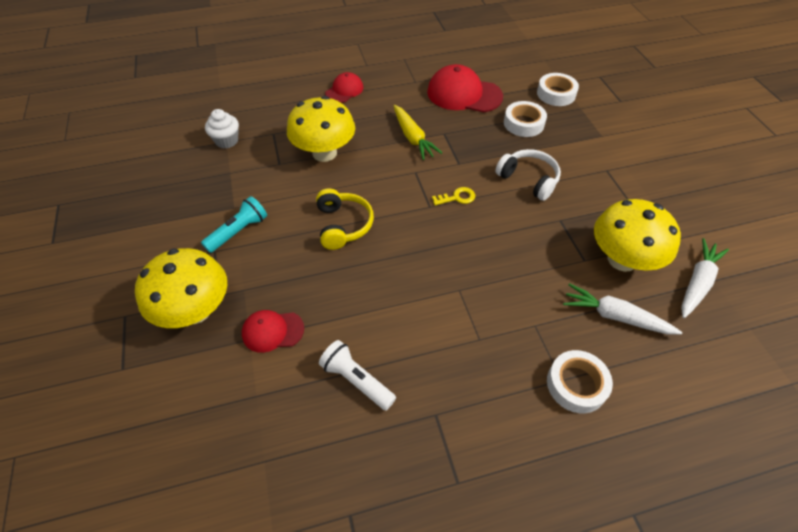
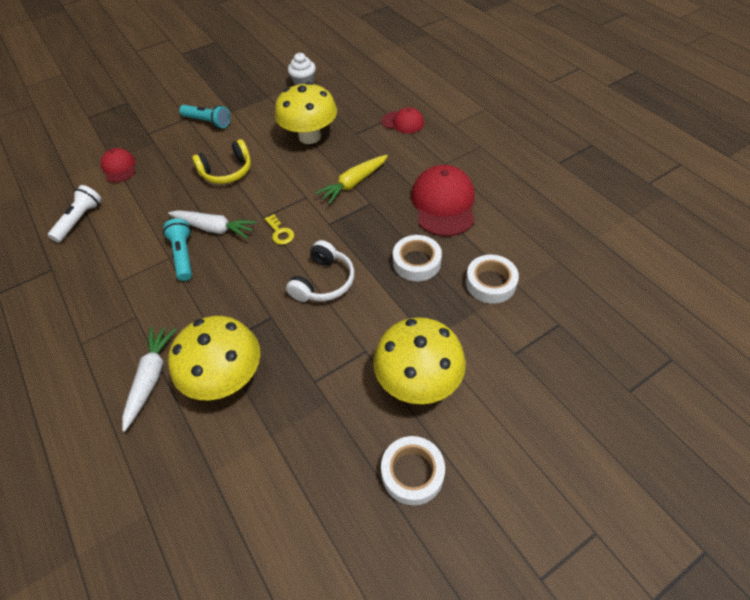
camera: 75 degrees right, 0 degrees up
yellow mushroom [135,248,227,328] -> yellow mushroom moved to [373,317,466,404]
white tape [547,350,613,413] -> white tape moved to [381,436,445,505]
white carrot [681,238,729,318] -> white carrot moved to [168,210,257,239]
none -> turquoise flashlight [163,218,192,281]

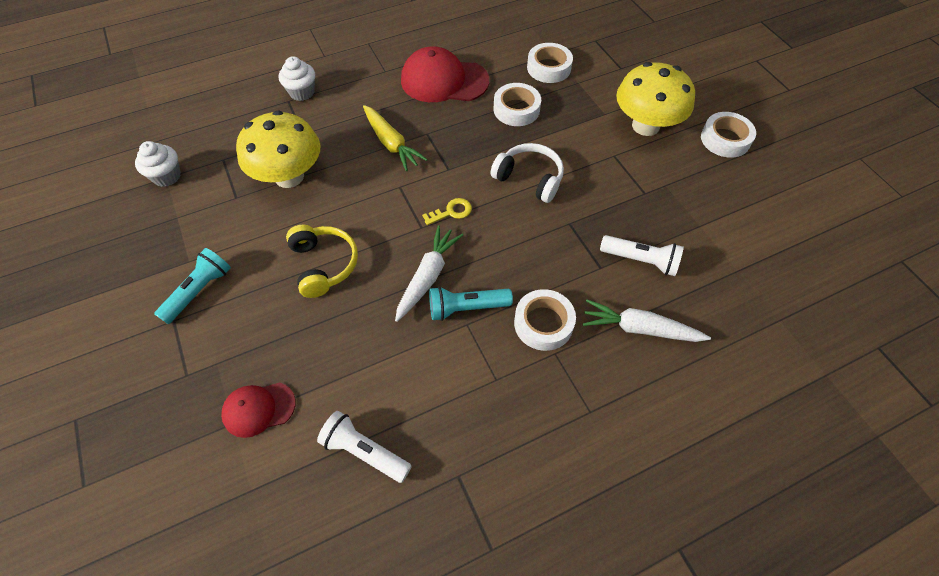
camera: 85 degrees left, 5 degrees up
yellow mushroom [168,316,260,400] -> white flashlight [600,235,684,276]
red cap [381,107,424,133] -> white cupcake [279,56,315,101]
none -> white tape [514,289,576,351]

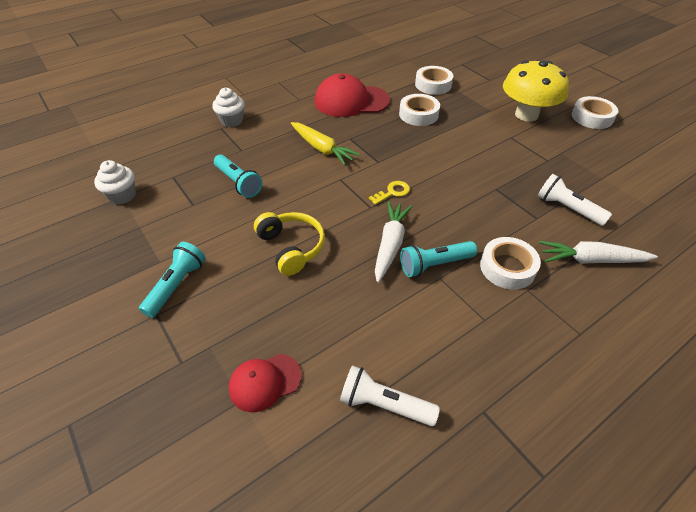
camera: 10 degrees left, 10 degrees down
yellow mushroom [236,110,320,188] -> turquoise flashlight [214,155,263,198]
white headphones [491,143,564,203] -> none
white flashlight [600,235,684,276] -> white flashlight turned 150 degrees counterclockwise [538,174,612,226]

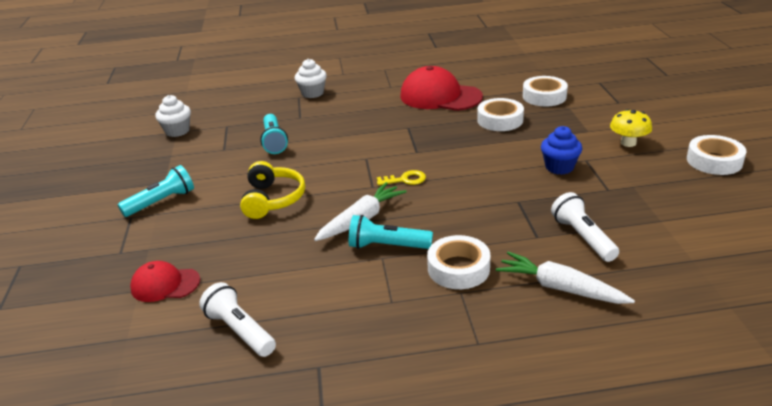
camera: 30 degrees right, 15 degrees down
yellow carrot [291,122,360,165] -> none
yellow mushroom [503,60,569,122] -> yellow mushroom [610,109,652,147], size x0.52
none -> blue cupcake [541,126,582,175]

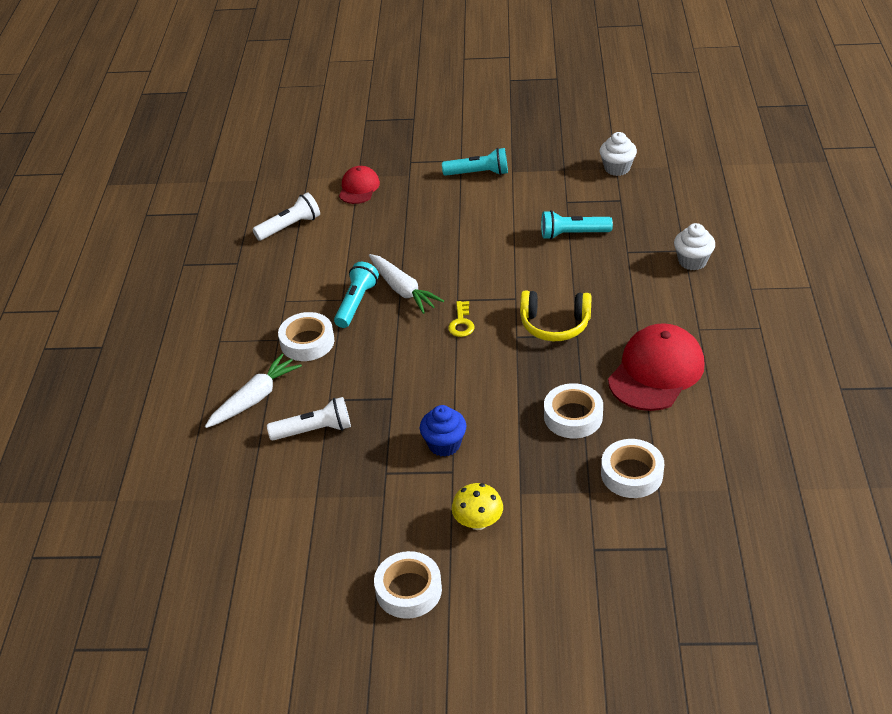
camera: 100 degrees right, 10 degrees up
turquoise flashlight [118,165,194,217] -> turquoise flashlight turned 60 degrees counterclockwise [442,148,508,176]
yellow headphones [240,161,305,219] -> yellow headphones moved to [520,290,592,341]

